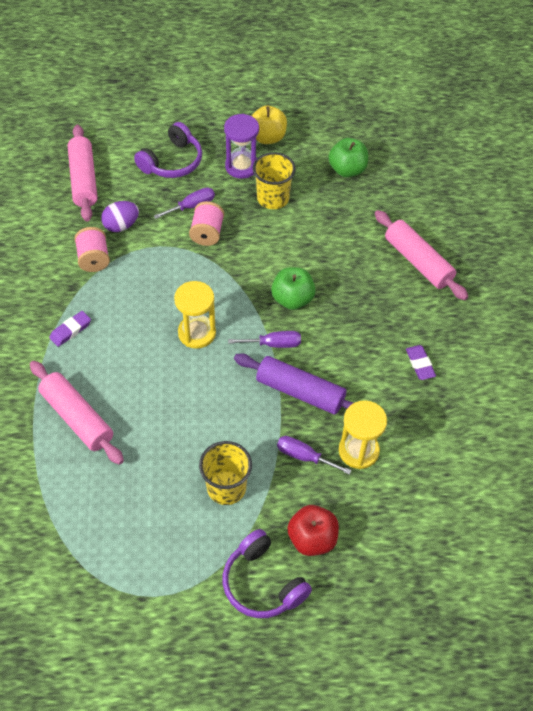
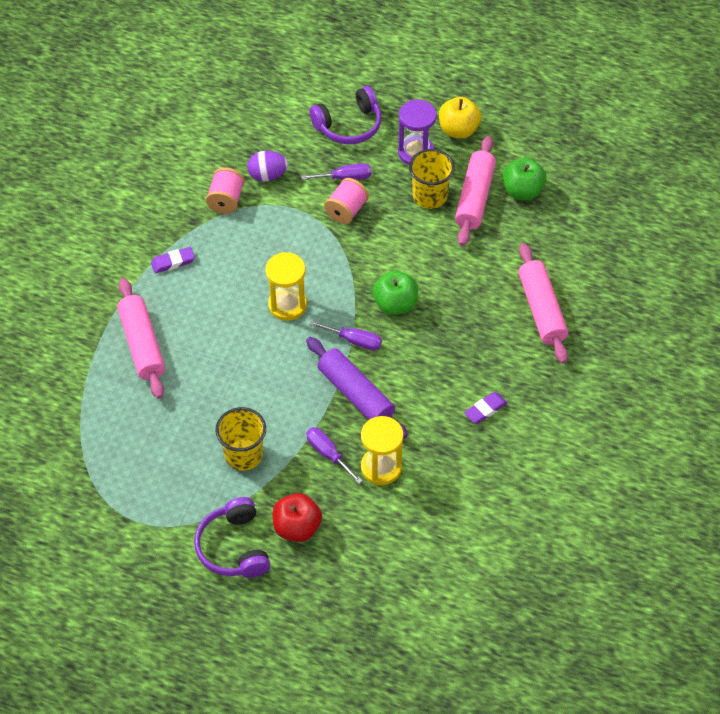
camera: 25 degrees right, 0 degrees up
pink rolling pin [68,125,97,221] -> pink rolling pin moved to [455,136,496,246]
purple eraser [406,345,436,380] -> purple eraser turned 45 degrees clockwise [464,392,507,424]

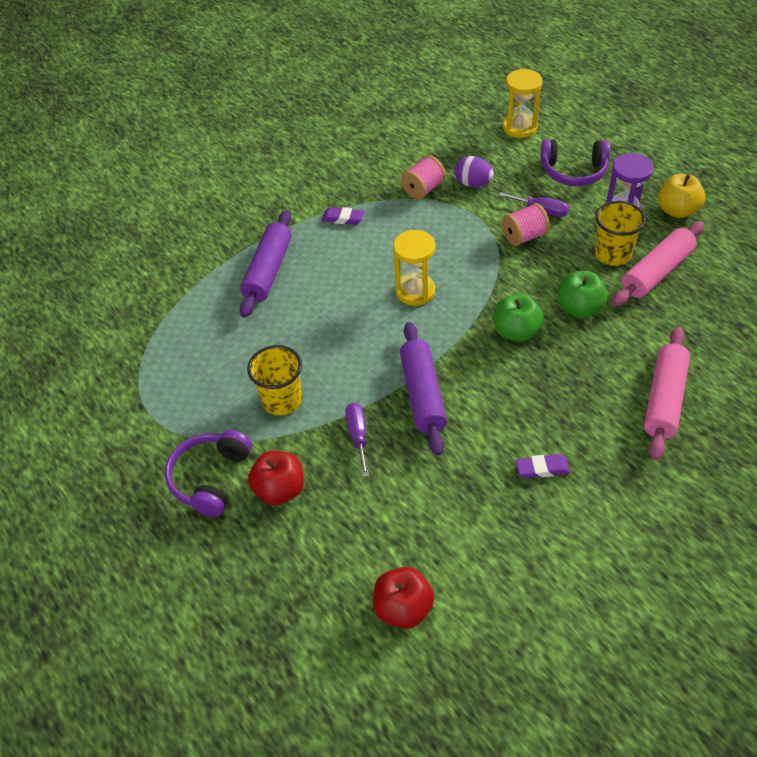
camera: 35 degrees right, 5 degrees down
pink rolling pin [117,278,165,399] -> purple rolling pin [240,210,292,318]
purple screwdriver [310,321,382,351] -> none
yellow hourglass [361,416,403,485] -> yellow hourglass moved to [503,69,543,138]
green apple [503,157,546,200] -> green apple moved to [557,271,607,318]
none -> red apple [373,567,435,629]

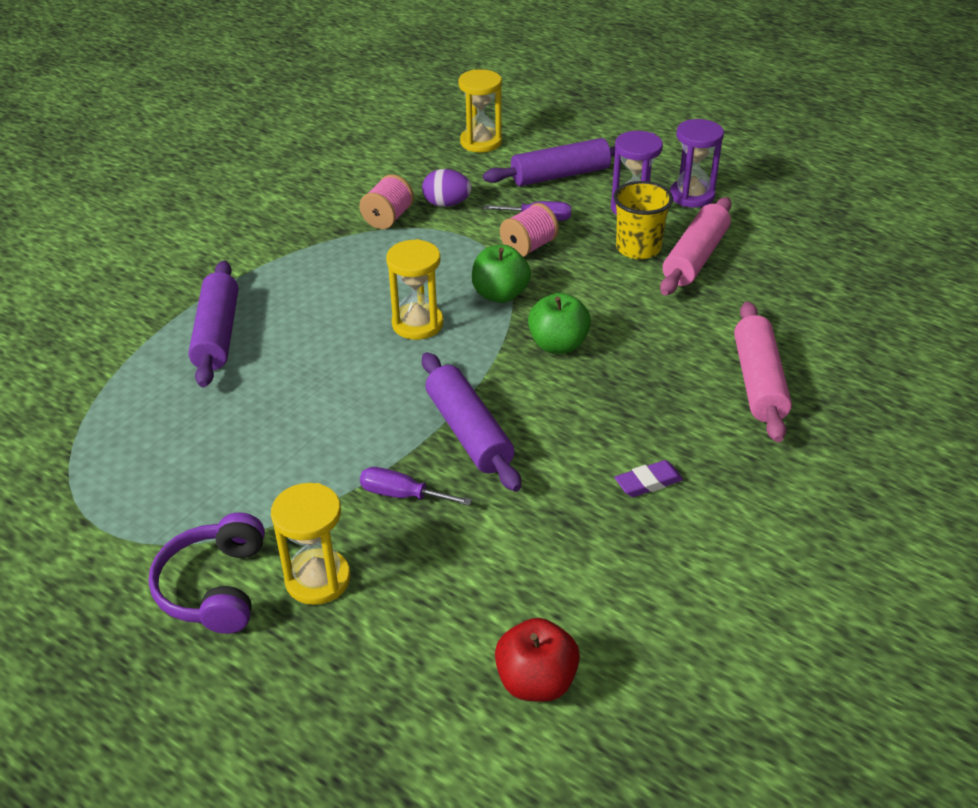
camera: 20 degrees left, 10 degrees down
yellow cup [247,345,302,415] -> none
red apple [248,451,304,505] -> yellow hourglass [271,483,350,605]
purple eraser [322,207,364,225] -> none
purple screwdriver [345,403,369,477] -> purple screwdriver turned 45 degrees counterclockwise [360,467,472,506]
purple headphones [540,139,610,186] -> purple rolling pin [483,138,615,186]
green apple [557,271,607,318] -> green apple moved to [472,245,531,303]
yellow apple [658,174,705,218] -> purple hourglass [670,119,724,208]

